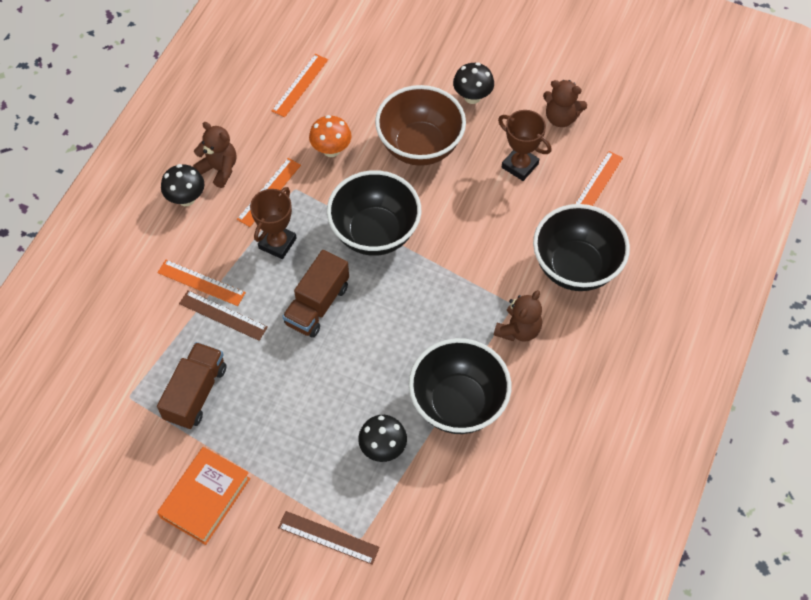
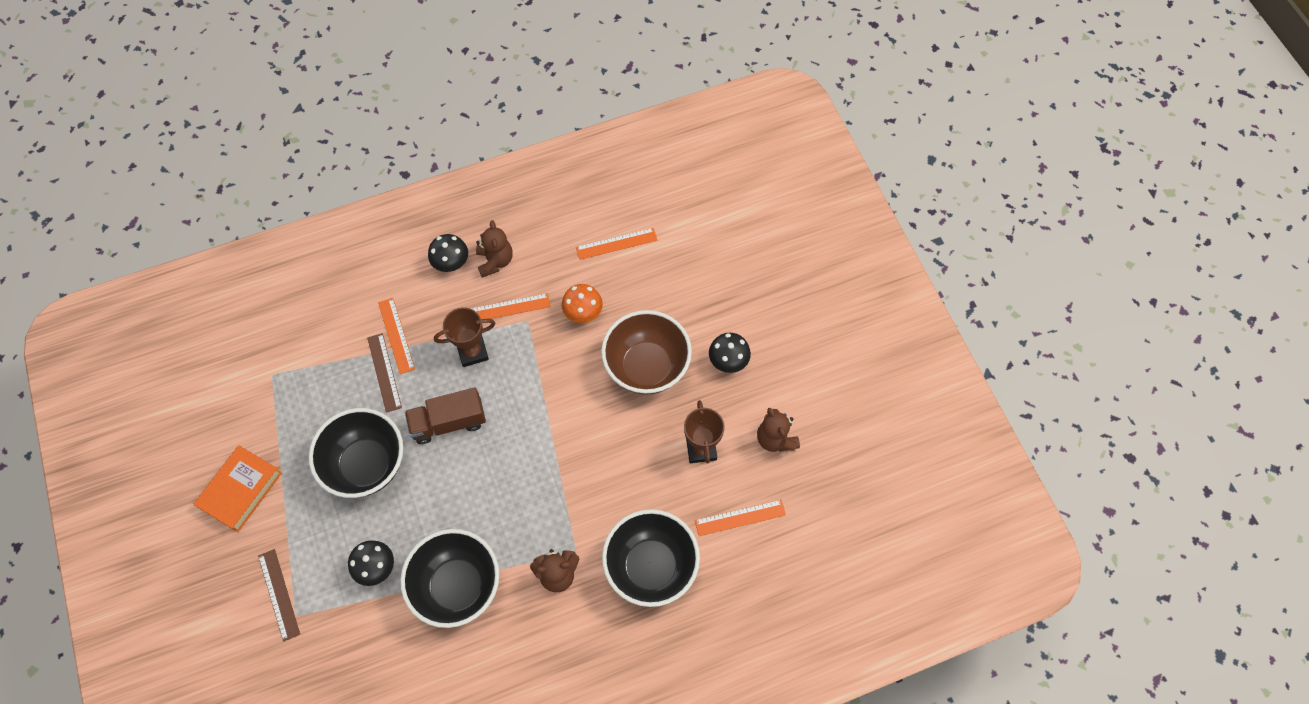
camera: 45 degrees right, 5 degrees up
brown truck [157,342,226,429] -> none
orange book [157,447,251,545] -> orange book turned 45 degrees counterclockwise [194,445,282,532]
black bowl [327,170,421,256] -> black bowl moved to [309,408,403,498]

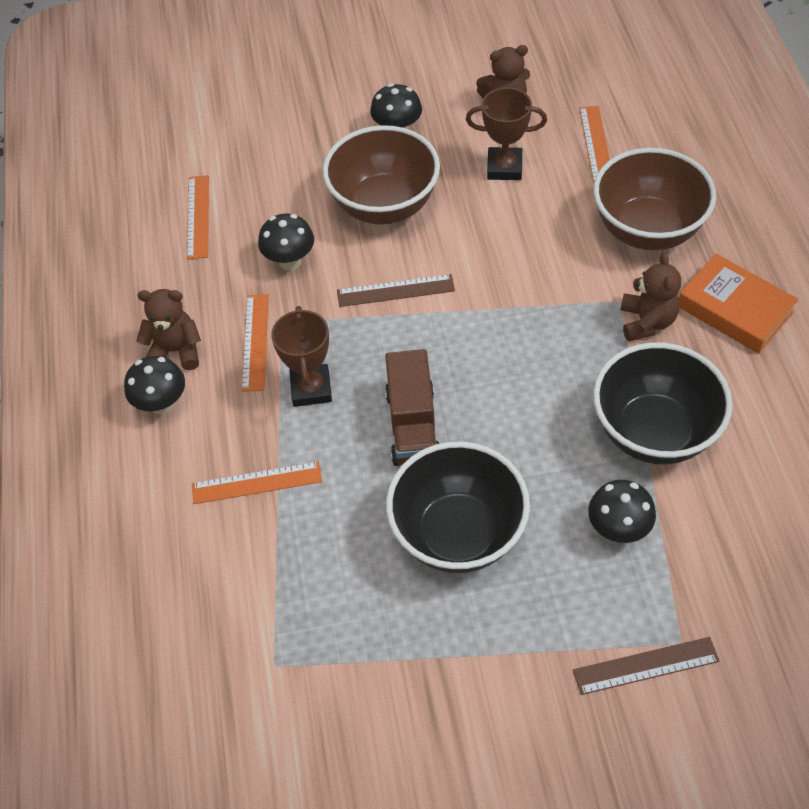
camera: 75 degrees left, 10 degrees down
orange book [194,445,282,532] -> orange book moved to [679,254,799,354]
brown ruler [367,333,402,413] -> brown ruler moved to [337,274,455,307]
orange mushroom [562,284,603,323] -> black mushroom [258,213,314,270]
black bowl [602,509,700,607] -> brown bowl [593,148,716,250]

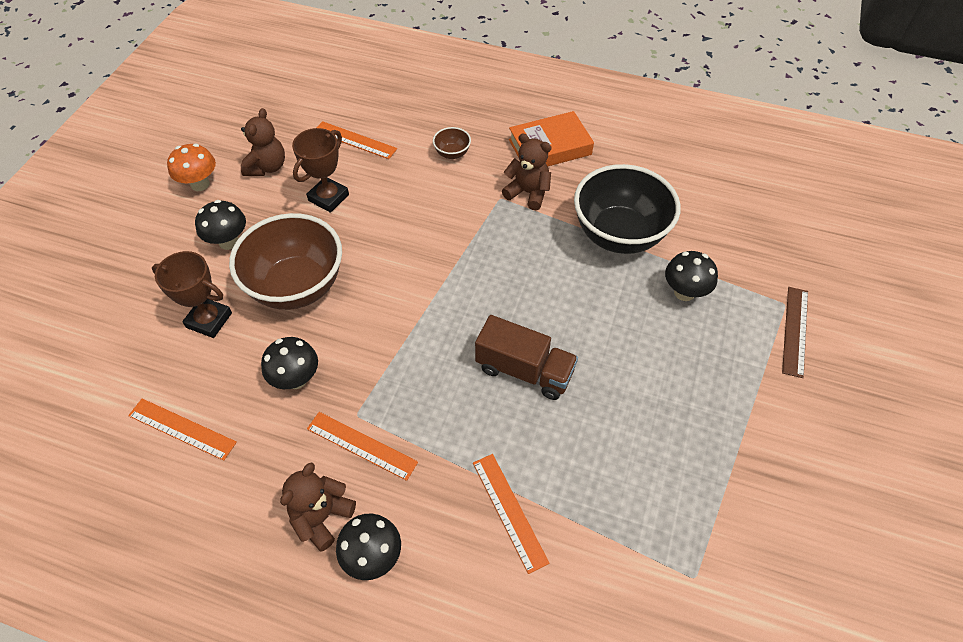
camera: 65 degrees left, 0 degrees up
orange ruler [192,461,322,504] -> orange ruler turned 45 degrees counterclockwise [473,454,549,574]
brown trophy [271,306,332,407] -> brown trophy moved to [152,251,232,338]
brown ruler [337,274,455,307] -> none
black bowl [386,441,530,573] -> none
brown bowl [593,148,716,250] -> brown bowl [433,127,471,159], size x0.41
none -> orange mushroom [167,144,216,191]

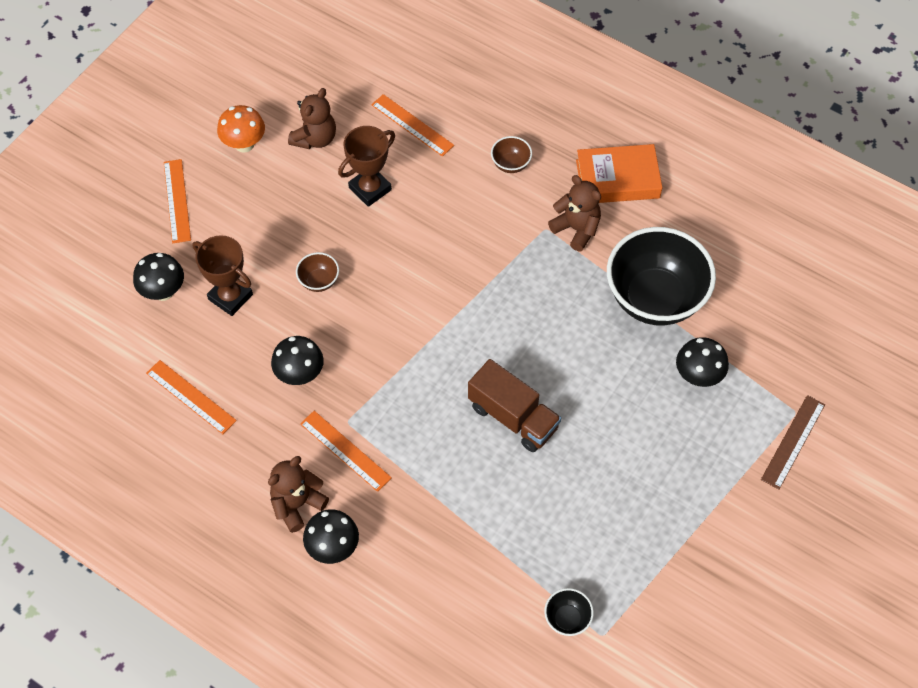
camera: 15 degrees right, 5 degrees up
black mushroom [195,200,246,250] -> black mushroom moved to [133,253,184,301]
brown bowl [229,213,342,310] -> brown bowl [296,252,339,292], size x0.41
orange ruler [473,454,549,574] -> orange ruler moved to [164,159,191,243]
none -> black bowl [544,588,594,636]

